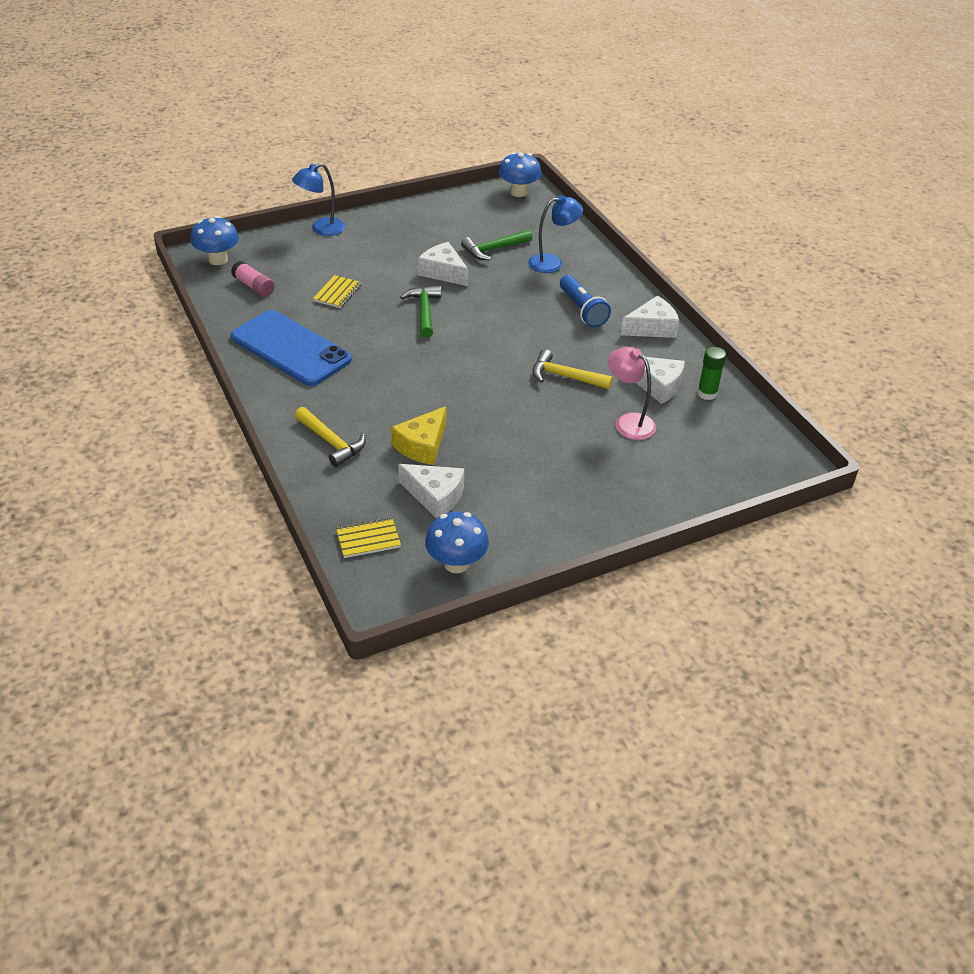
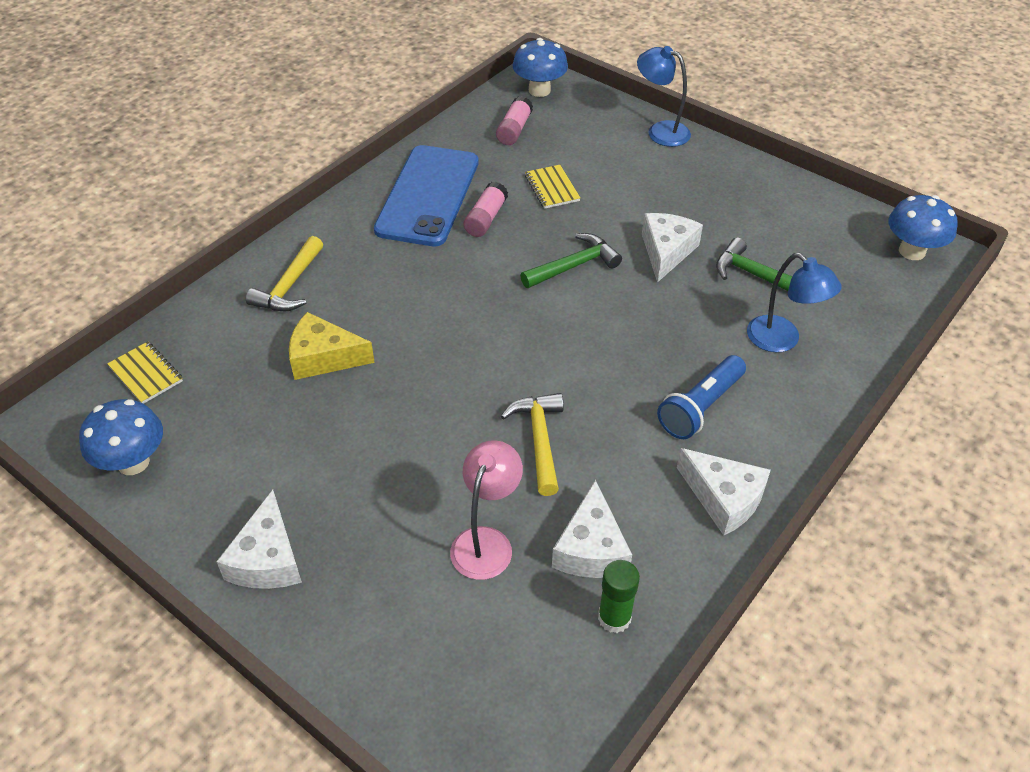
camera: 65 degrees right, 5 degrees up
yellow notebook [313,275,361,308] -> yellow notebook turned 75 degrees clockwise [525,165,580,209]
white cheese [398,464,464,518] -> white cheese moved to [216,490,302,589]
none -> pink glue stick [463,182,508,237]

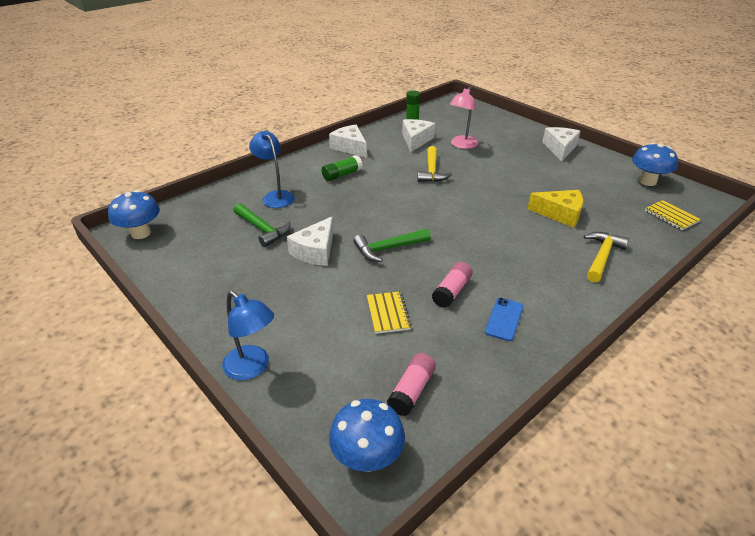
camera: 170 degrees left, 10 degrees down
blue phone [374,145,479,246] -> blue phone [485,298,523,341], size x0.42
blue flashlight [657,355,746,439] -> green glue stick [322,155,363,181]

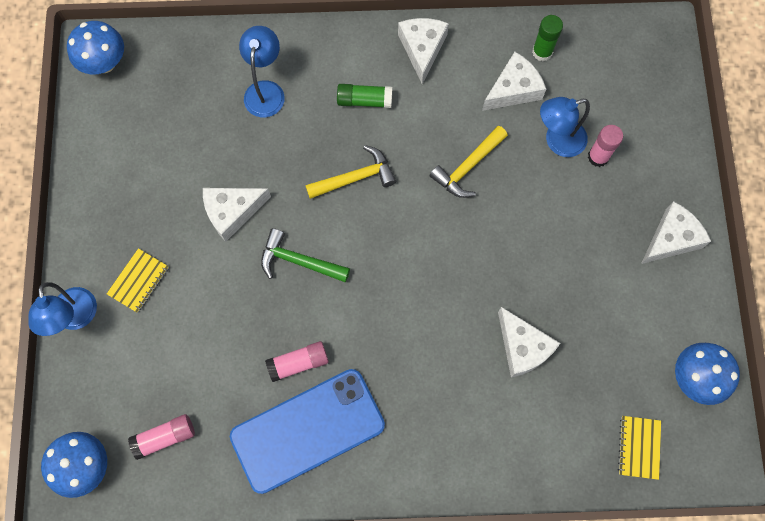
camera: 40 degrees right, 35 degrees up
green hammer [233,203,290,247] -> none
yellow notebook [367,291,412,334] -> yellow notebook moved to [107,248,169,313]
pink lamp [449,87,478,149] -> blue lamp [540,97,590,157]
blue phone [485,298,523,341] -> blue phone [230,369,385,494], size x2.40
yellow cheese [528,190,583,228] -> white cheese [498,307,560,377]
yellow hammer [584,232,629,282] -> yellow hammer moved to [305,145,396,199]
none -> pink glue stick [588,125,623,167]

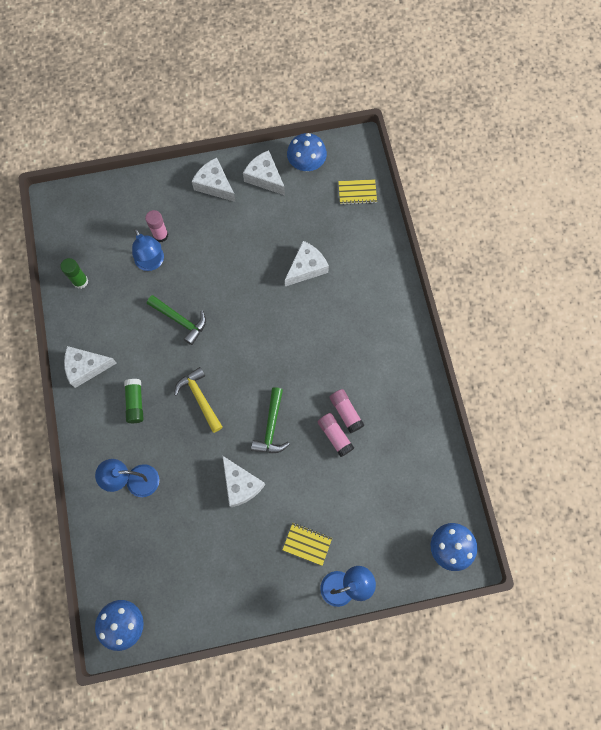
camera: 100 degrees left, 0 degrees up
pink glue stick [128,414,195,460] -> pink glue stick moved to [317,413,354,457]
blue phone [230,369,385,494] -> none
yellow hammer [429,125,508,198] -> green hammer [147,295,206,345]
white cheese [482,52,546,111] -> white cheese moved to [243,150,285,195]

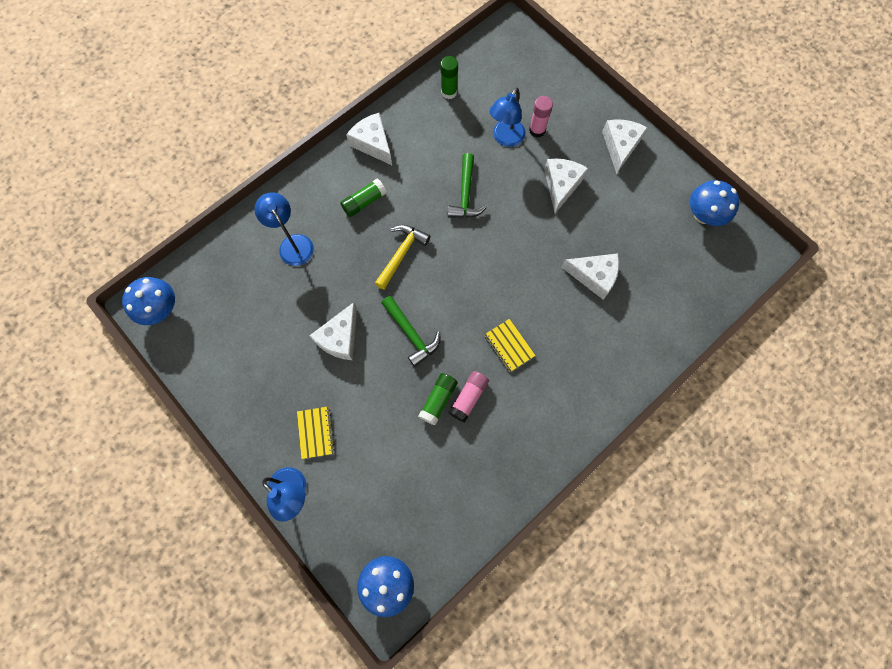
camera: 60 degrees right, 0 degrees up
white cheese [243,150,285,195] -> white cheese moved to [544,159,589,213]
green hammer [251,387,289,453] -> green hammer turned 105 degrees counterclockwise [381,296,440,367]
pink glue stick [317,413,354,457] -> green glue stick [419,373,458,425]
yellow notebook [338,179,377,205] -> yellow notebook moved to [484,319,536,372]

